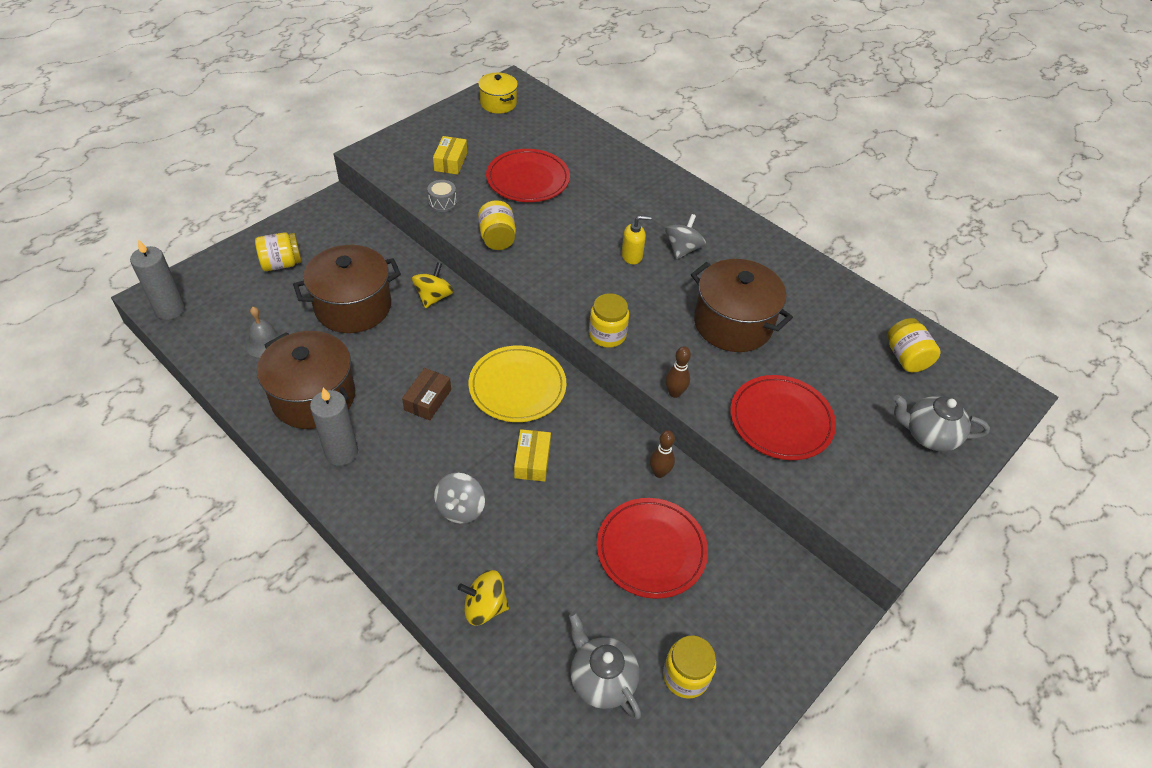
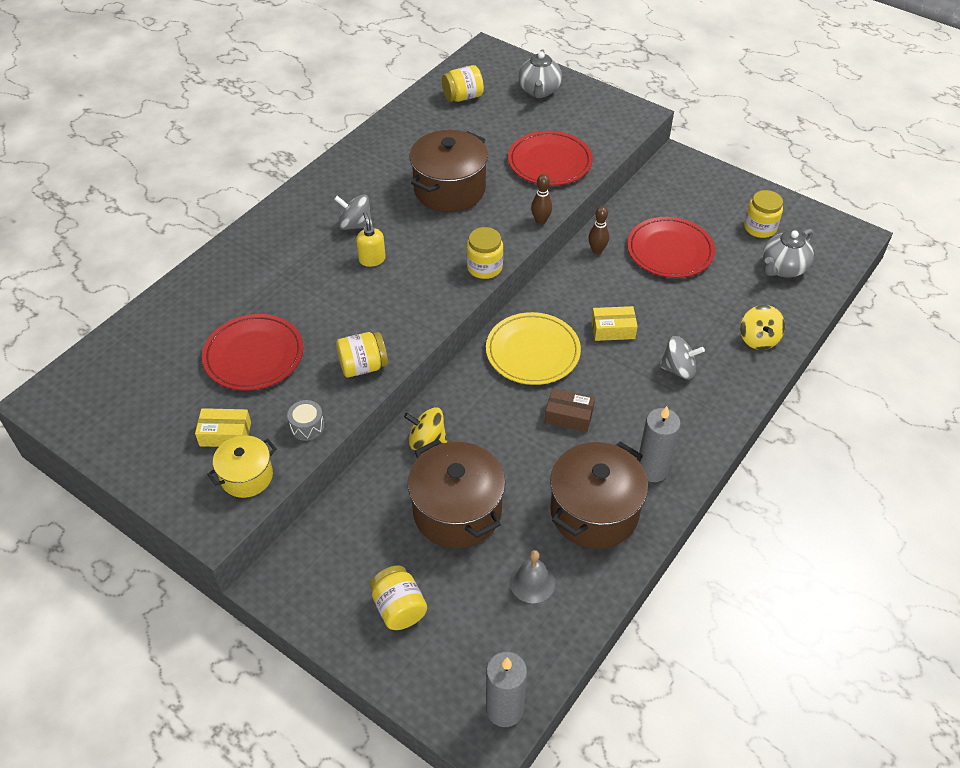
camera: 95 degrees left, 0 degrees up
yellow pot [478,73,518,114] -> yellow pot moved to [207,435,276,498]

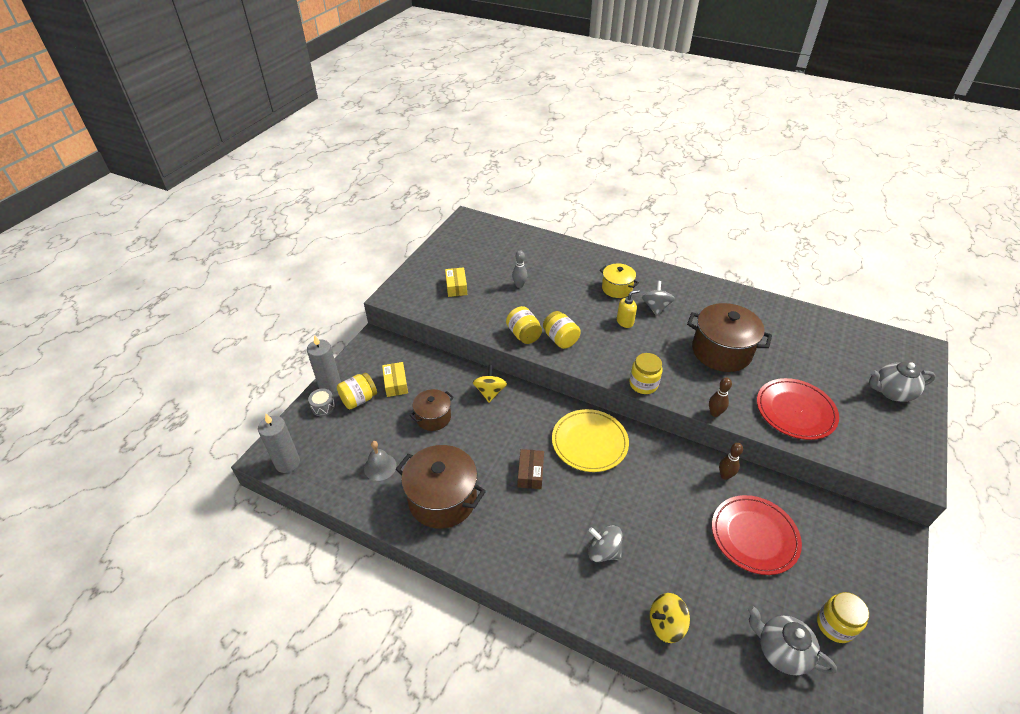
camera: 80 degrees right, 5 degrees down
red plate [202,314,303,391] -> grey bowling pin [512,250,527,288]
yellow pot [207,435,276,498] -> yellow pot moved to [600,263,639,298]
grey drum [287,400,325,441] -> grey drum moved to [308,389,336,416]
brown pot [408,439,506,549] -> brown pot [410,389,454,431], size x0.58
yellow jar [442,65,484,102] -> yellow jar moved to [543,311,581,349]
yellow box [591,306,638,341] -> yellow box moved to [382,362,408,397]
grey candle [639,406,681,482] -> grey candle moved to [307,335,341,393]
grey spinning top [659,336,705,380] -> grey spinning top turned 120 degrees clockwise [588,526,623,562]

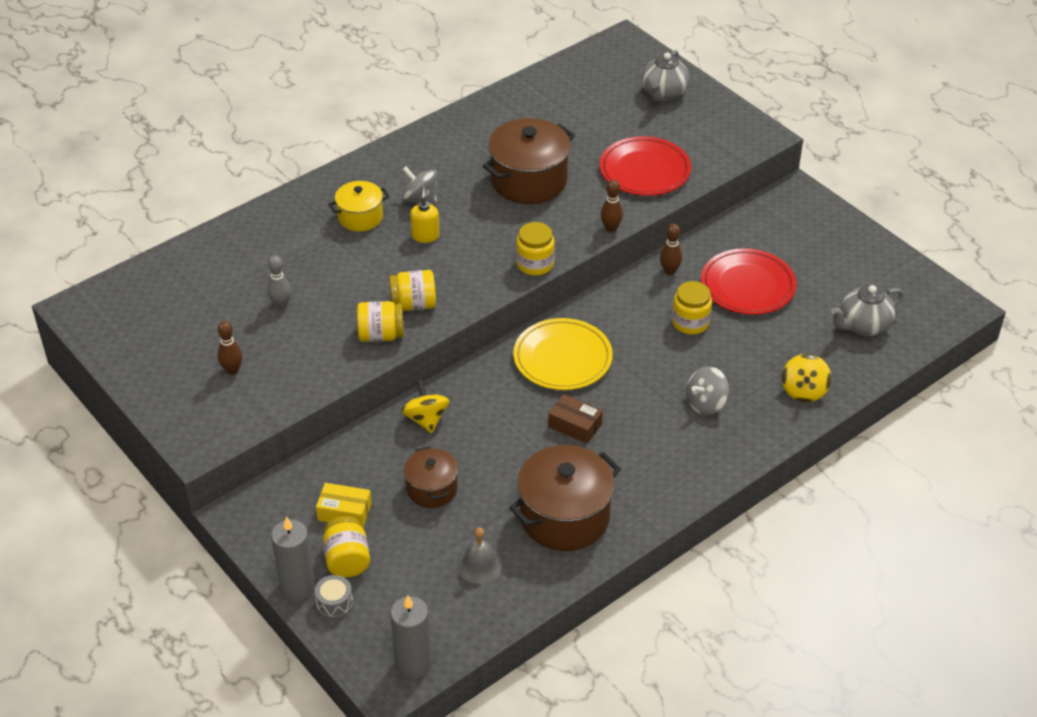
camera: 65 degrees left, 0 degrees up
yellow box [445,267,467,297] -> brown bowling pin [217,321,242,375]
yellow spinning top [473,365,507,403] -> yellow spinning top turned 45 degrees clockwise [401,380,449,433]
yellow jar [817,592,869,643] -> yellow jar moved to [672,281,712,334]

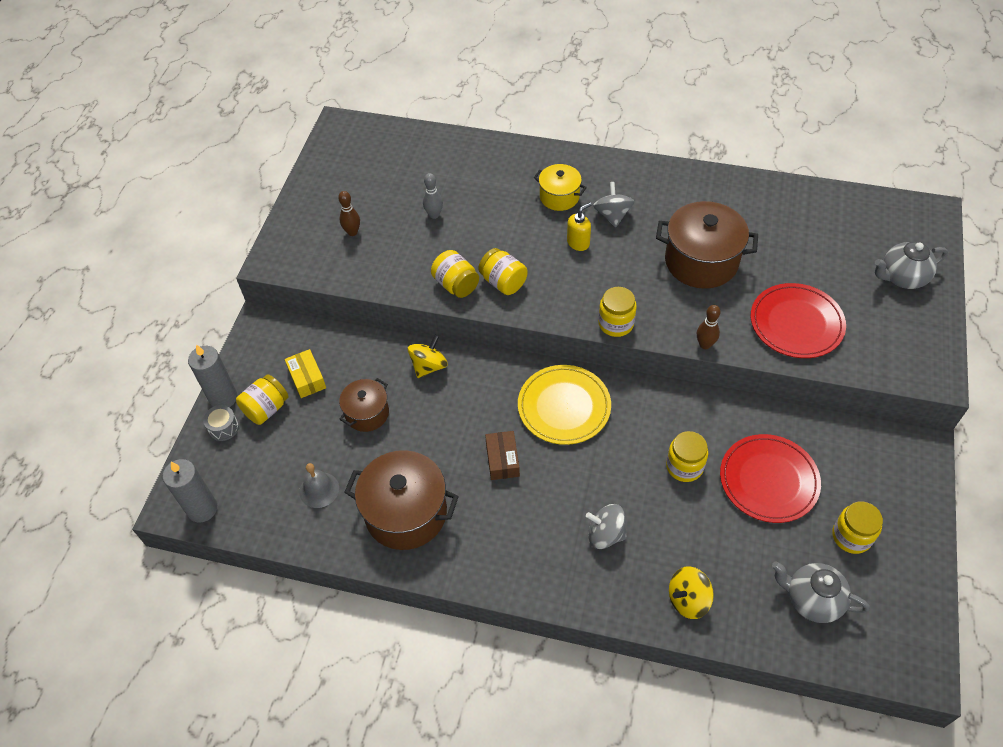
camera: 55 degrees right, 10 degrees up
brown bowling pin [660,224,682,275] -> none
none -> yellow jar [832,501,883,554]

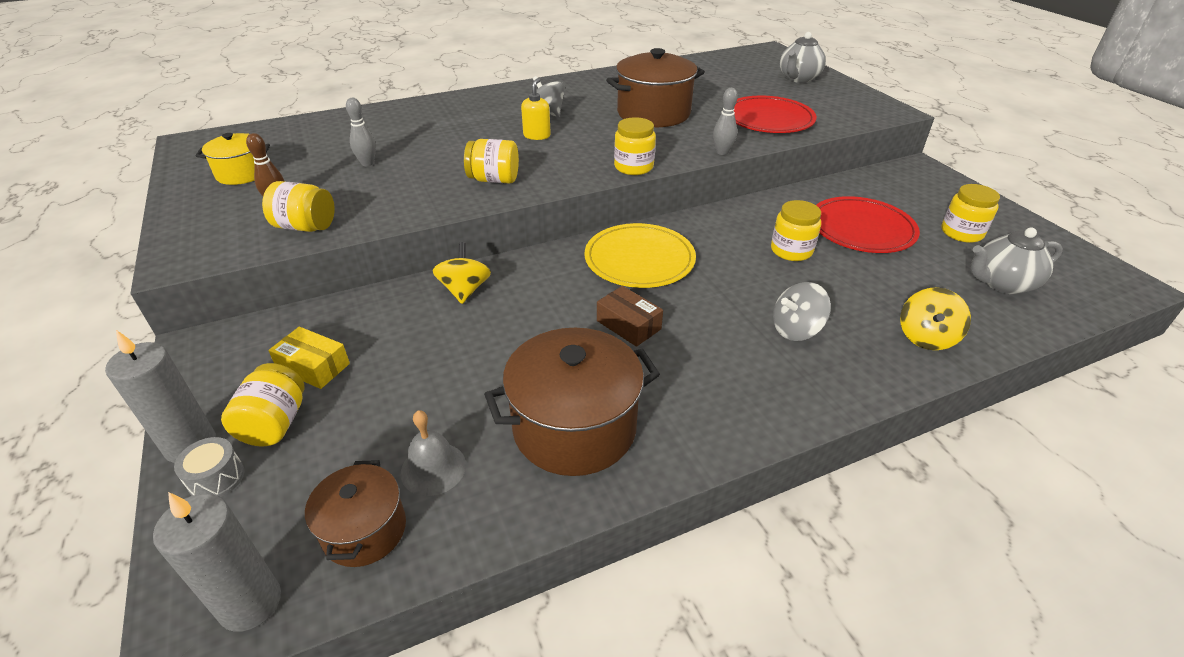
camera: 40 degrees left, 15 degrees down
brown pot [339,378,389,432] -> brown pot moved to [305,460,406,567]
yellow jar [431,250,479,298] -> yellow jar moved to [262,181,335,232]
yellow pot [534,164,587,211] -> yellow pot moved to [196,133,270,185]
brown bowling pin [697,305,720,349] -> grey bowling pin [713,88,738,155]

